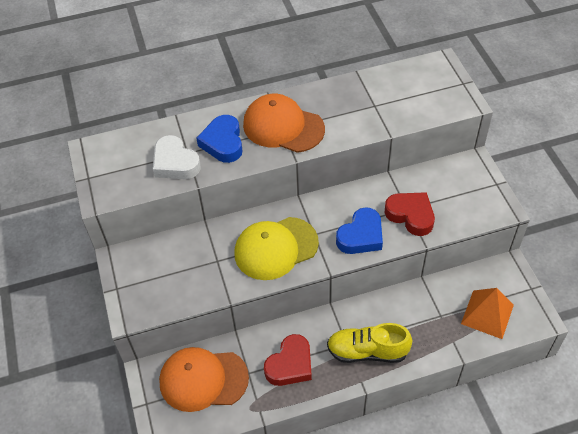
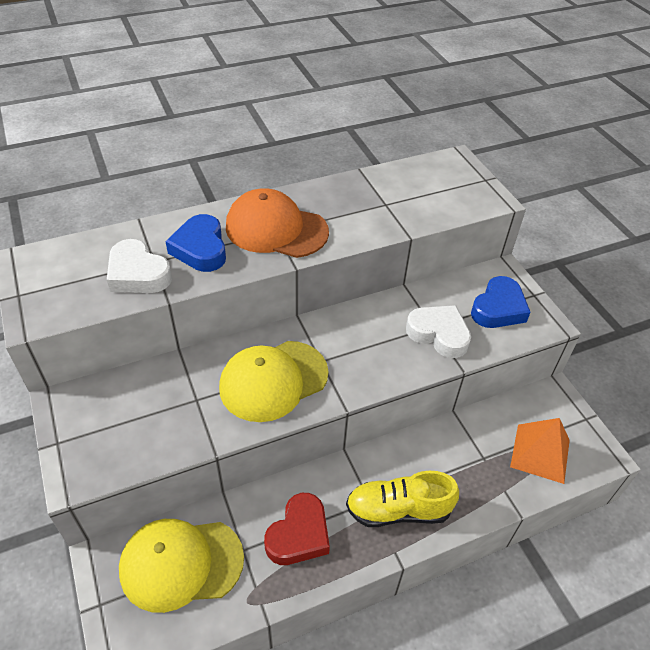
camera: 10 degrees left, 5 degrees down
orange cap [159,347,249,412] -> yellow cap [119,519,244,613]
blue heart [336,207,383,254] -> blue heart moved to [471,276,531,328]
red heart [385,192,435,236] -> white heart [406,305,471,358]

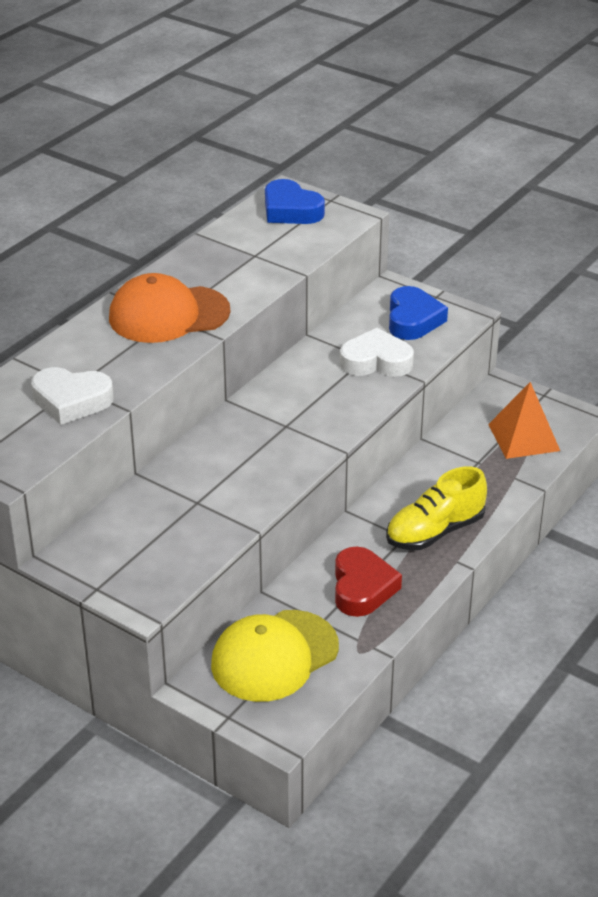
camera: 30 degrees left, 10 degrees down
blue heart [165,214,226,272] -> blue heart moved to [265,179,325,224]
yellow cap [219,341,329,422] -> none

